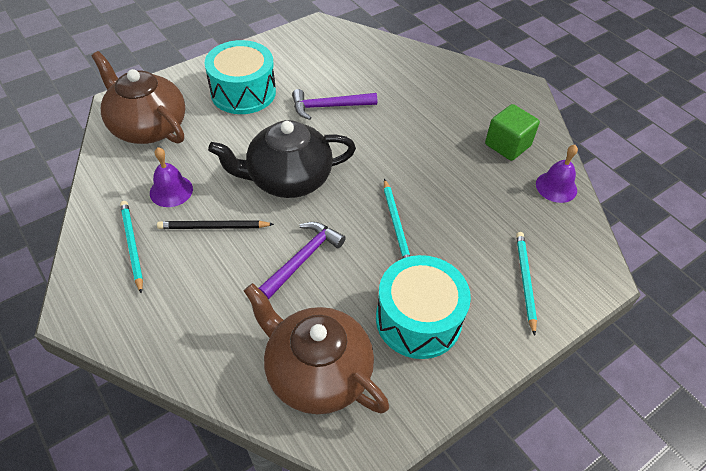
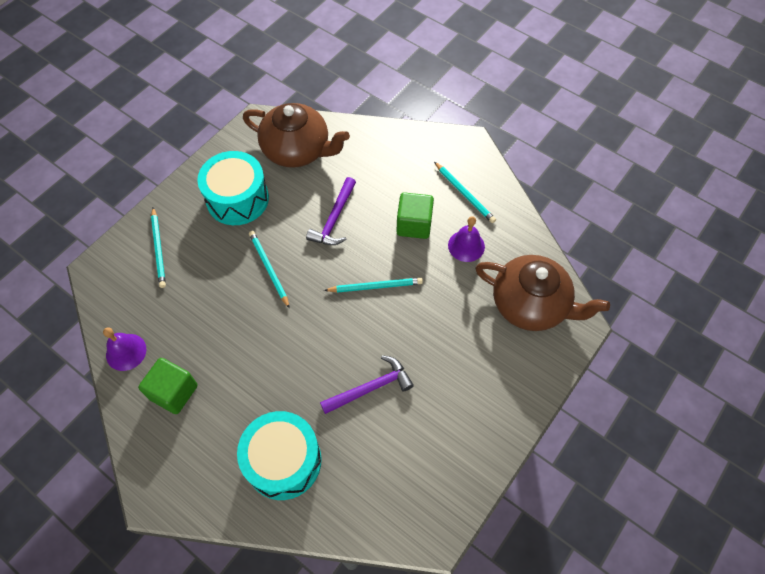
camera: 165 degrees right, 10 degrees up
black pencil [157,220,274,229] -> green cube [396,192,434,239]
turquoise drum [204,40,276,114] -> turquoise drum moved to [237,411,322,500]
black teapot [208,120,356,198] -> turquoise pencil [324,278,423,293]

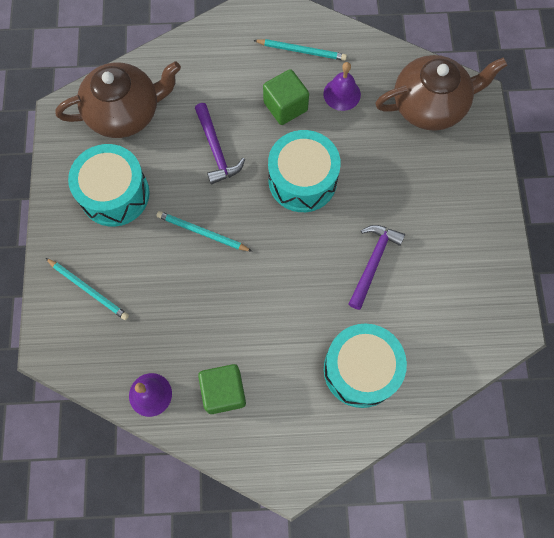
camera: 40 degrees left, 10 degrees up
turquoise pencil [324,278,423,293] -> turquoise drum [268,130,341,212]

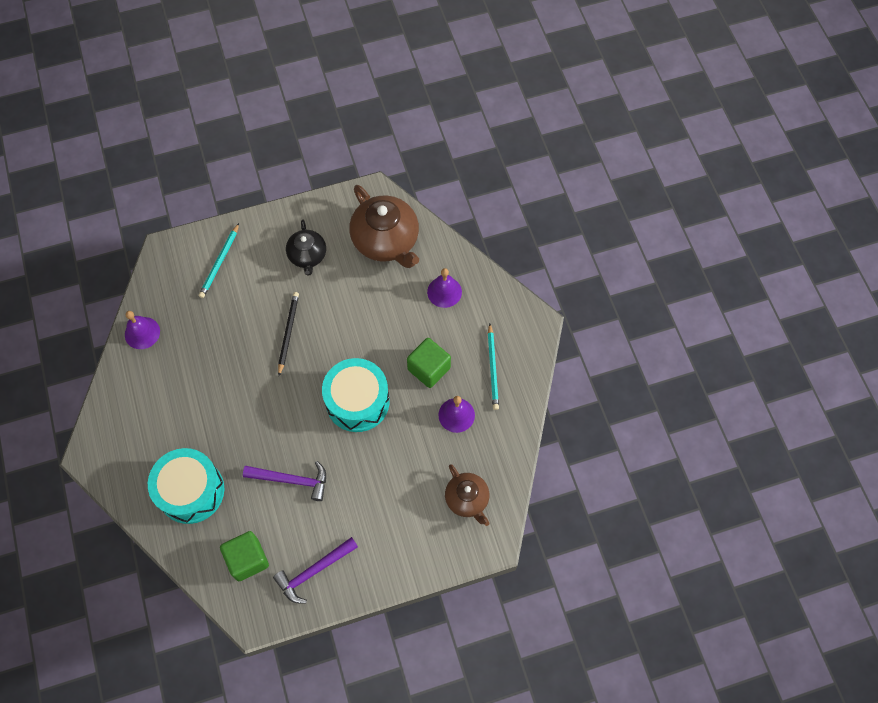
camera: 75 degrees right, 5 degrees down
turquoise drum [68,144,150,227] -> black teapot [286,219,326,276]
turquoise pencil [156,211,253,252] -> black pencil [278,292,299,376]
purple hammer [195,103,245,184] -> purple hammer moved to [273,537,358,604]
green cube [198,364,246,414] -> green cube moved to [220,531,269,581]
brown teapot [375,55,508,131] -> brown teapot [445,464,490,526], size x0.58
none -> purple bell [427,268,462,308]

